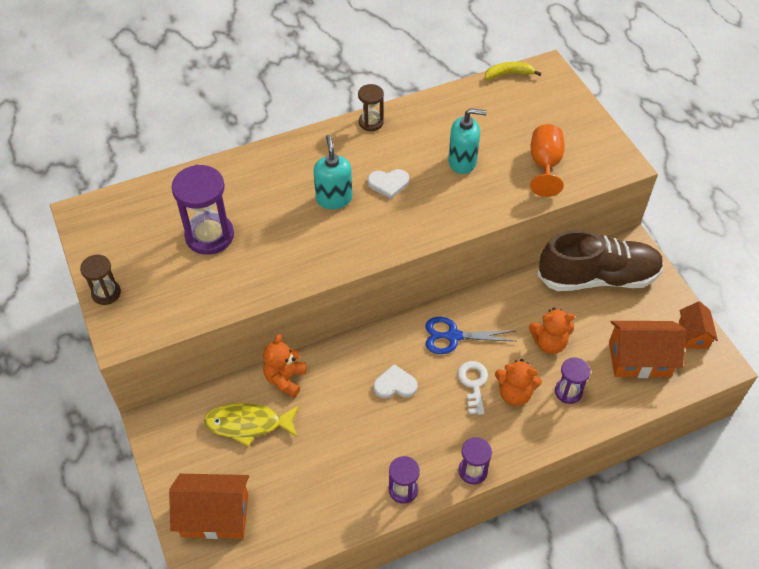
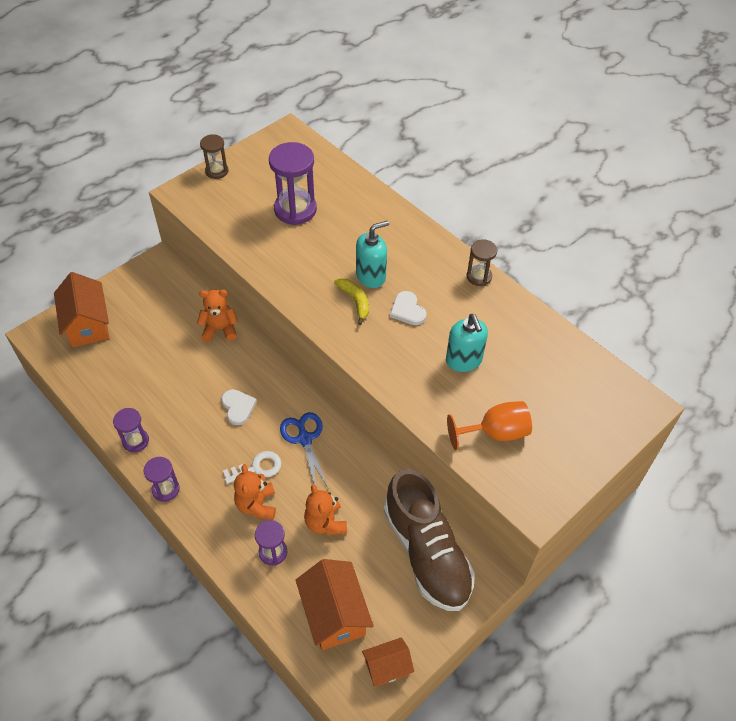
camera: 70 degrees right, 0 degrees up
yellow fish [204,403,299,447] -> none
yellow banana [485,62,541,80] -> yellow banana moved to [334,278,369,325]

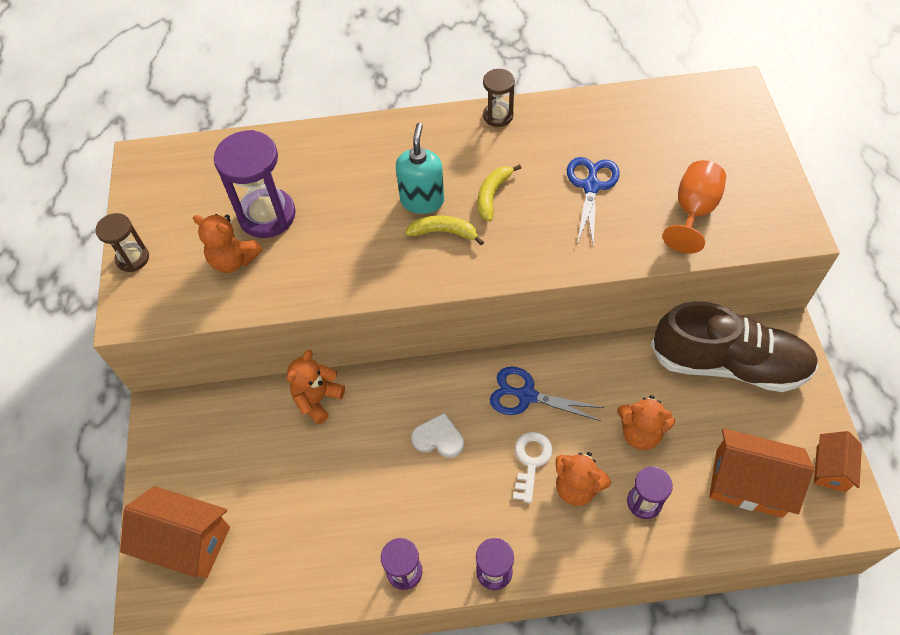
camera: 50 degrees left, 5 degrees up
white heart [390,291,427,325] -> yellow banana [478,164,521,222]
turquoise soap dispenser [446,314,488,372] -> blue scissors [567,157,620,245]
none -> orange teddy bear [193,214,263,273]

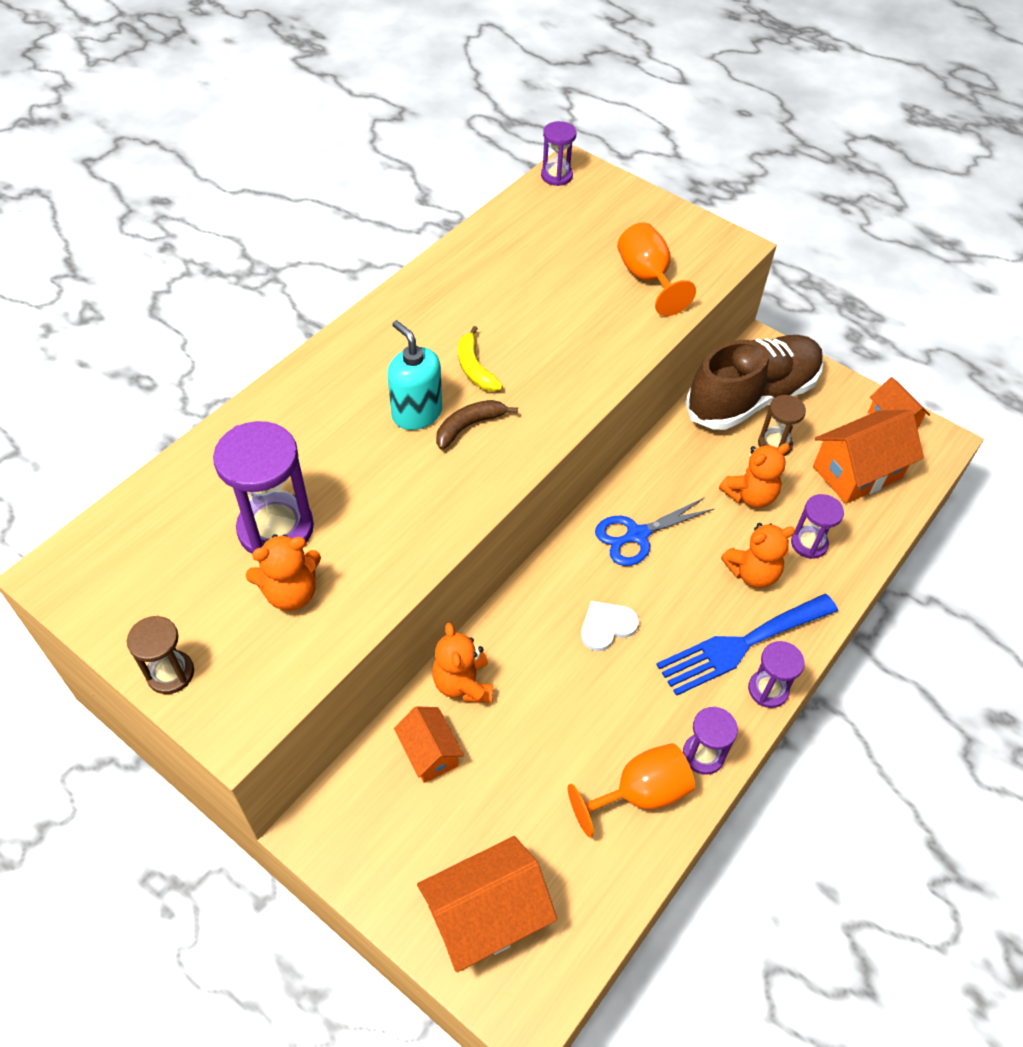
camera: 50 degrees left, 5 degrees down
yellow banana [405,216,484,245] -> brown banana [436,400,518,450]
brown hourglass [483,69,515,127] -> brown hourglass moved to [758,395,806,456]
white key [513,432,553,503] -> none
blue scissors [567,157,620,245] -> none
none -> orange house [394,706,464,783]
none -> purple hourglass [541,121,577,186]
none -> orange goblet [568,743,695,837]
none -> blue fork [656,594,838,696]

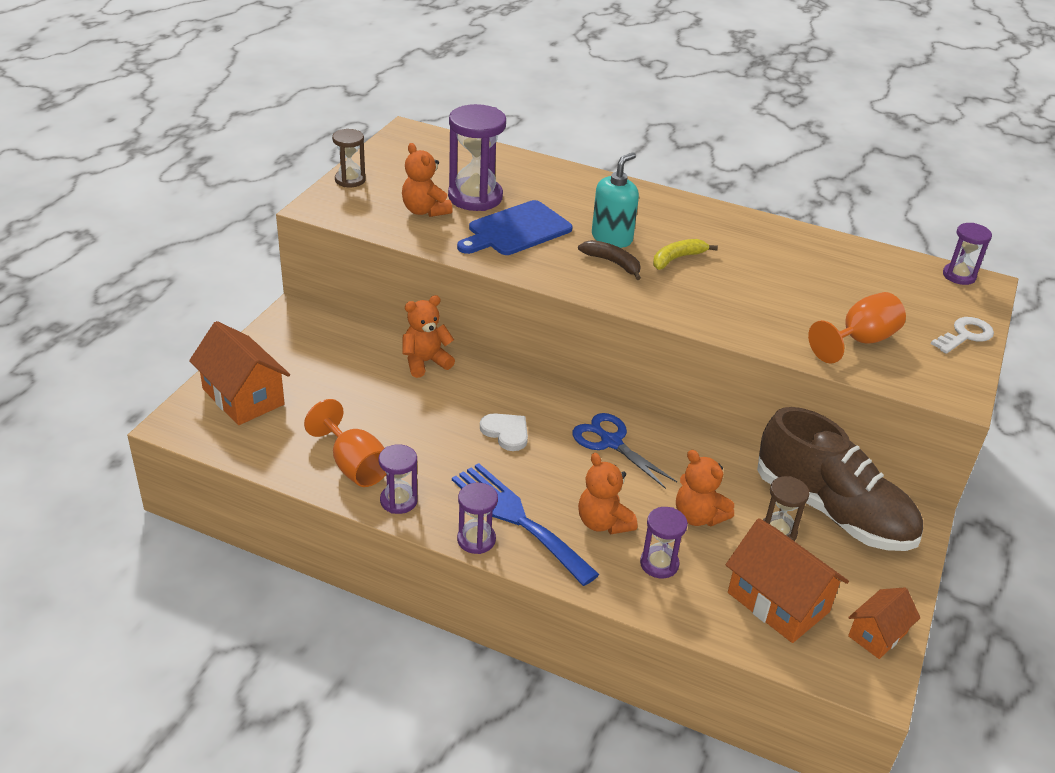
camera: 75 degrees right, 15 degrees down
orange house [394,706,464,783] -> none
none -> blue cutting board [457,200,573,255]
none -> white key [931,317,994,354]

